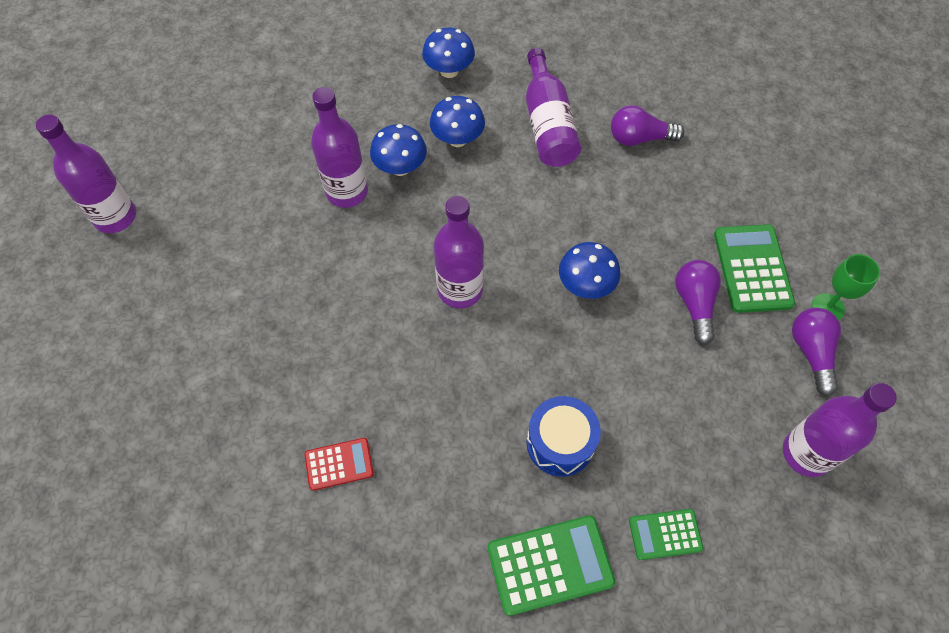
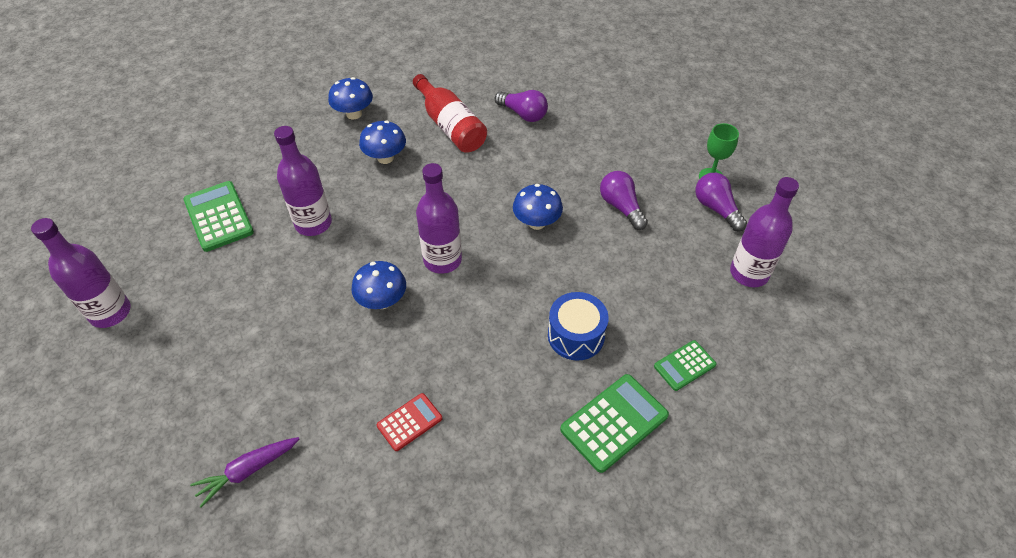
camera: 25 degrees left, 10 degrees down
blue mushroom [370,124,427,176] -> blue mushroom moved to [351,261,406,309]
purple bottle [526,48,581,167] -> red bottle [413,74,487,153]
purple light bulb [611,105,684,146] -> purple light bulb turned 120 degrees counterclockwise [495,90,548,122]
green calculator [714,224,795,313] -> green calculator moved to [183,181,254,252]
none -> purple carrot [190,437,299,507]

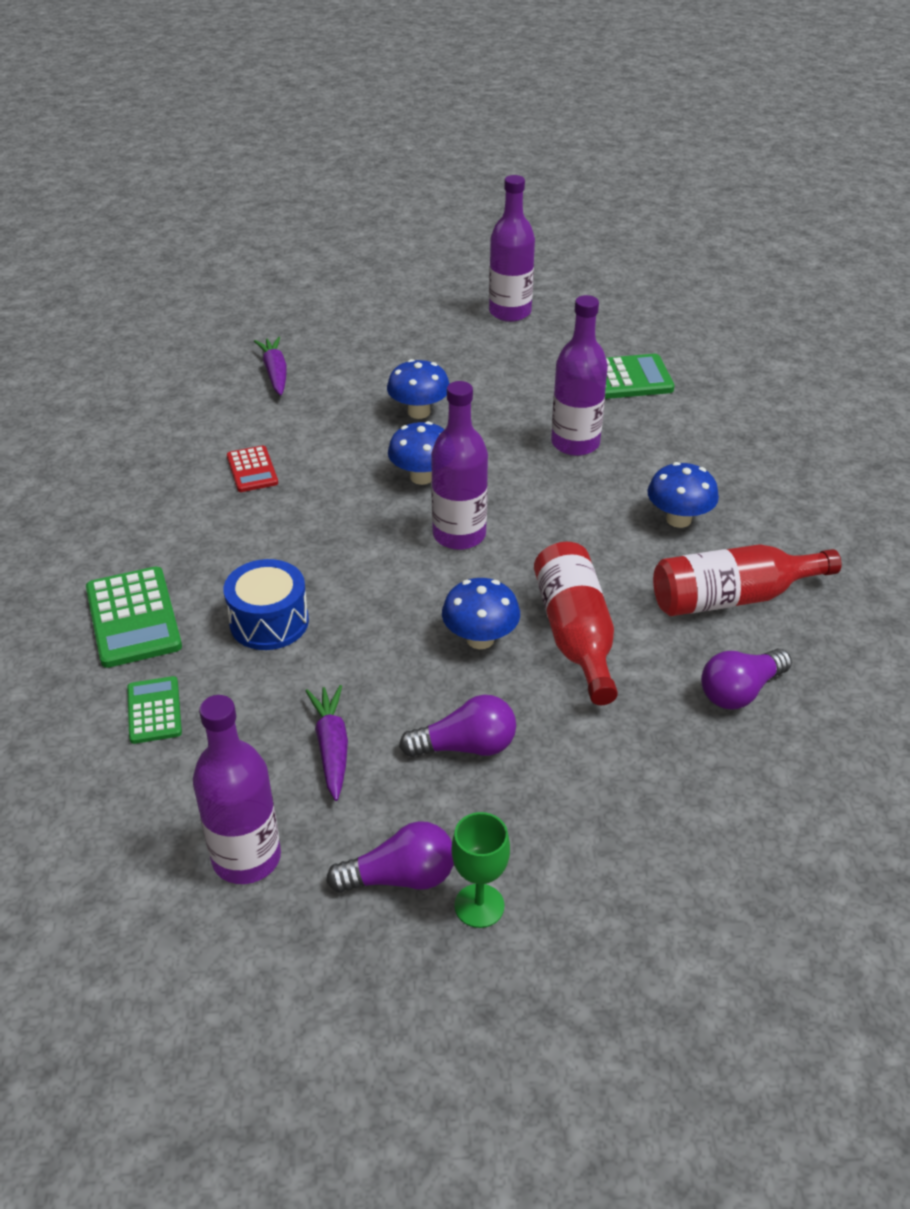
camera: 110 degrees right, 10 degrees down
blue mushroom [328,77,373,119] -> blue mushroom moved to [387,359,450,419]
none -> purple carrot [306,685,348,801]
none -> red bottle [534,542,618,705]

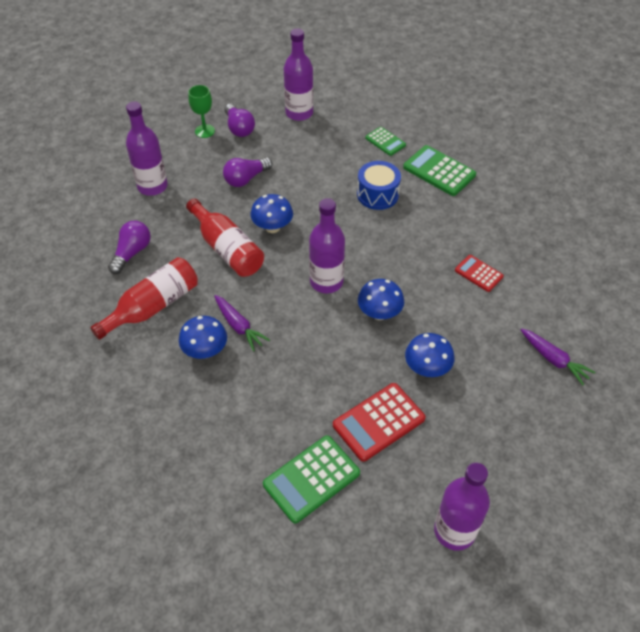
camera: 150 degrees right, 10 degrees up
purple carrot [306,685,348,801] -> purple carrot moved to [214,295,270,352]
purple light bulb [326,821,454,893] -> purple light bulb turned 75 degrees counterclockwise [224,104,255,137]
purple bottle [551,295,608,456] -> purple bottle moved to [126,101,168,196]
none -> red calculator [333,383,425,462]

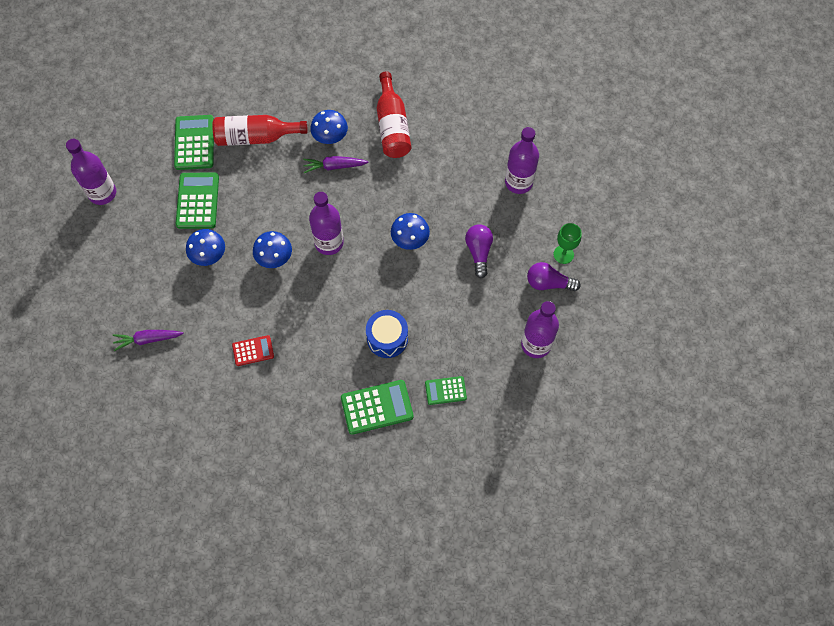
camera: 125 degrees right, 15 degrees up
purple light bulb [108,221,151,274] -> none
red bottle [186,198,264,277] -> red bottle moved to [212,115,308,146]
red calculator [333,383,425,462] -> green calculator [176,172,219,229]

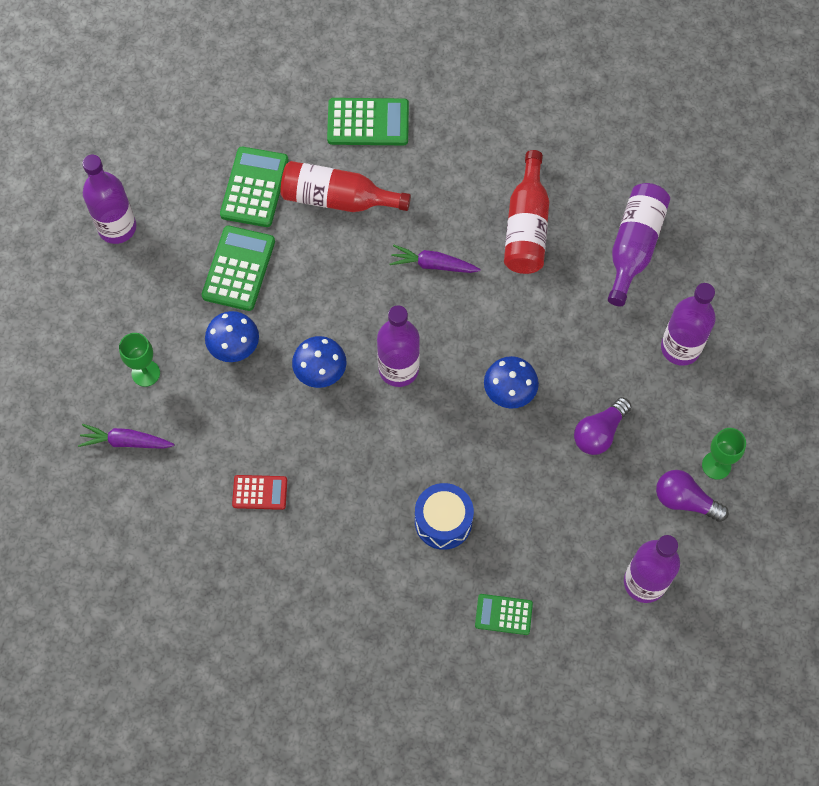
camera: 15 degrees right, 0 degrees up
blue mushroom [310,110,348,144] -> none
green calculator [341,380,414,435] -> green calculator moved to [327,98,409,145]
purple light bulb [465,224,493,279] -> purple light bulb turned 150 degrees counterclockwise [574,397,631,455]
none -> green goblet [119,333,160,387]
none -> purple bottle [608,183,670,306]

